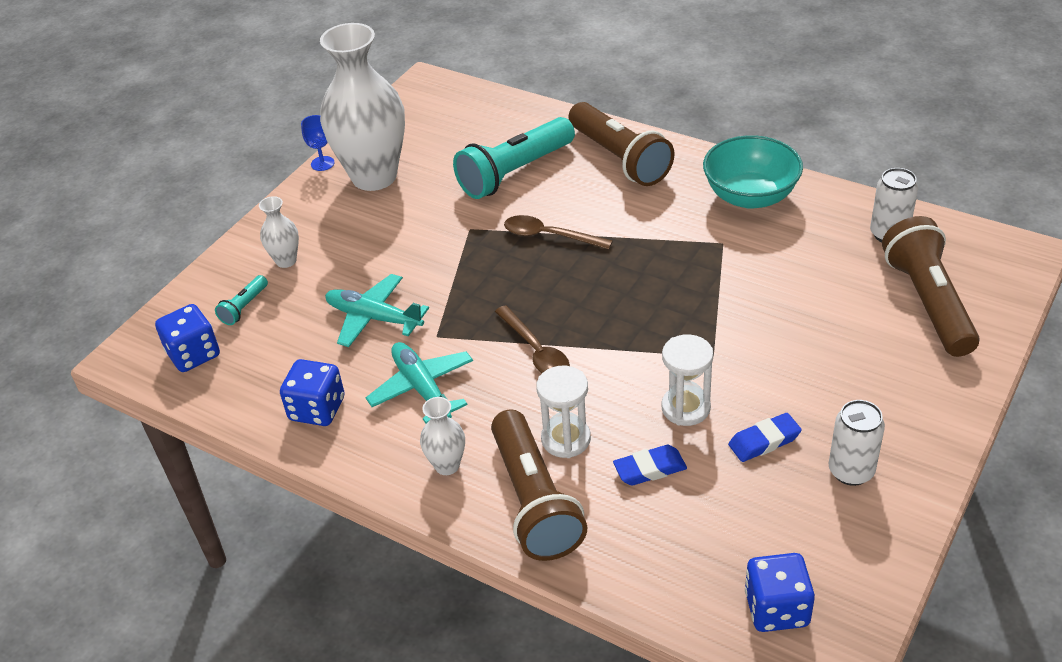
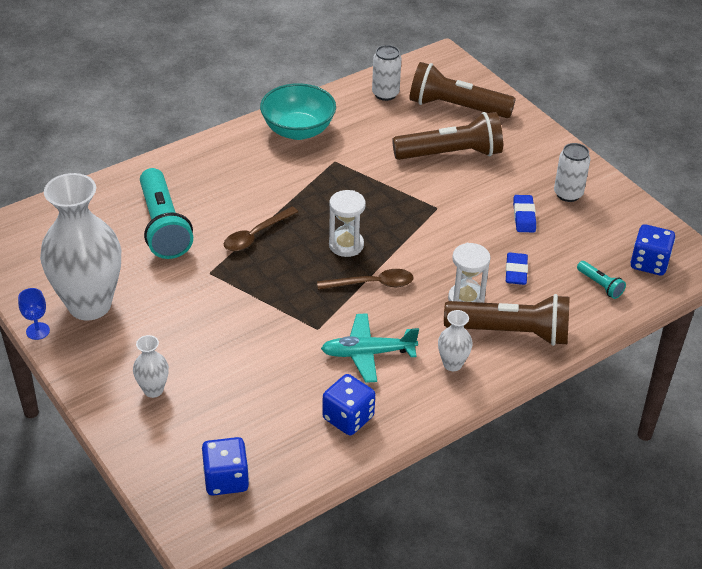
camera: 70 degrees left, 0 degrees up
turquoise flashlight [215,275,268,325] -> turquoise flashlight moved to [577,261,626,299]
turquoise plane [325,274,429,347] -> none
brown flashlight [569,102,674,186] -> brown flashlight moved to [392,112,503,160]
white hourglass [661,334,713,426] -> white hourglass moved to [329,190,366,257]

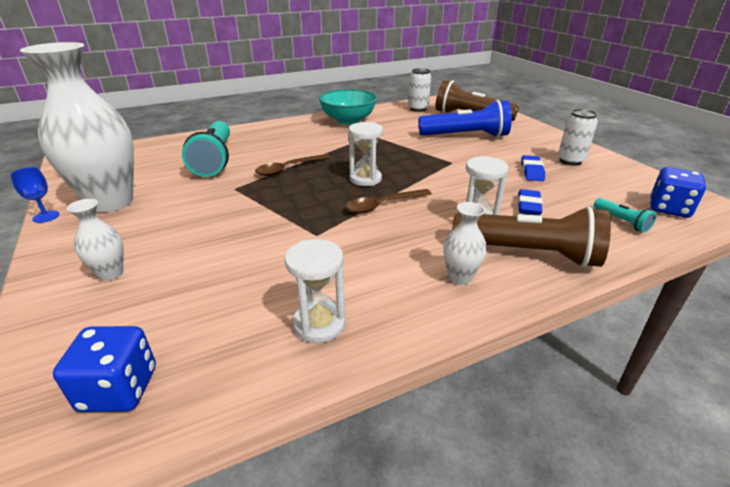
camera: 10 degrees right, 10 degrees down
brown spoon [317,269,414,290] -> brown spoon turned 150 degrees clockwise [345,189,432,213]
turquoise plane [321,313,419,383] -> none
blue dice [322,374,375,435] -> white hourglass [285,239,346,343]
brown flashlight [392,112,503,160] -> blue flashlight [419,100,512,138]

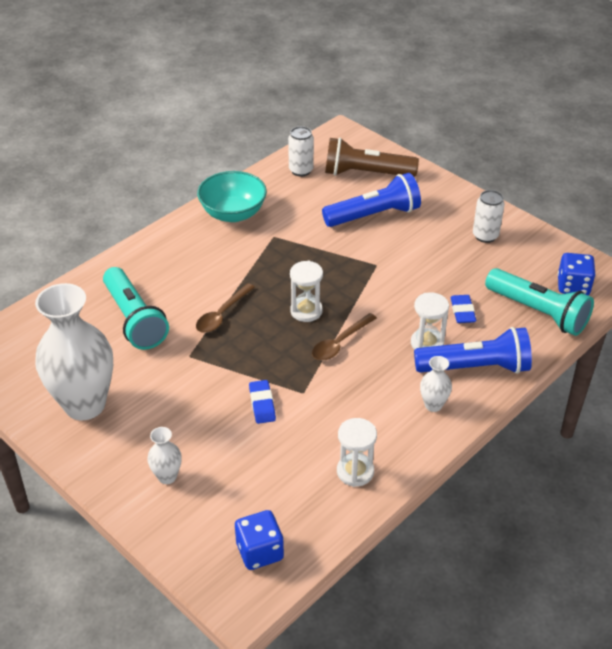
camera: 20 degrees left, 10 degrees up
blue goblet [10,167,59,223] -> none
brown flashlight [452,206,611,268] -> blue flashlight [414,327,532,374]
blue eraser [521,155,545,181] -> blue eraser moved to [249,380,276,424]
turquoise flashlight [594,198,656,233] -> turquoise flashlight [485,268,594,336], size x2.26

